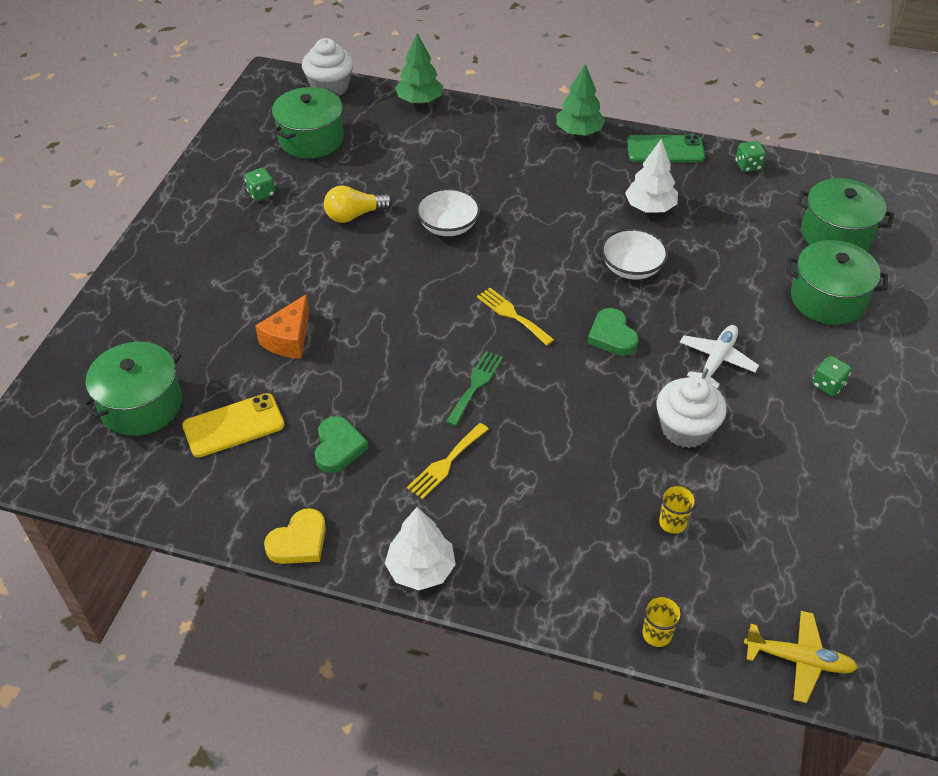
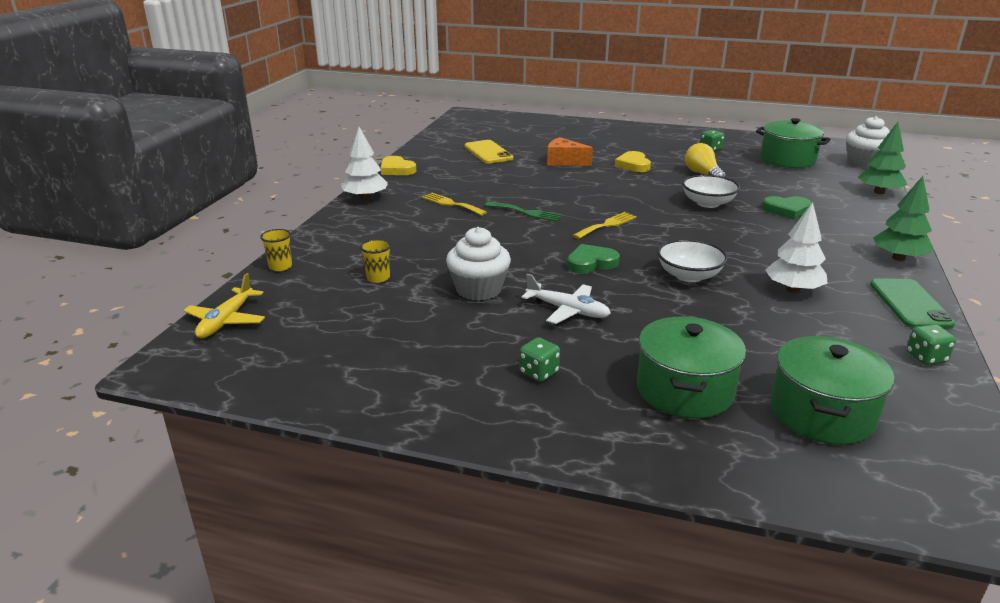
camera: 90 degrees right, 20 degrees down
green pot [82,342,182,436] -> none
green heart [315,416,369,473] -> green heart moved to [762,196,812,219]
none -> yellow heart [615,151,651,172]

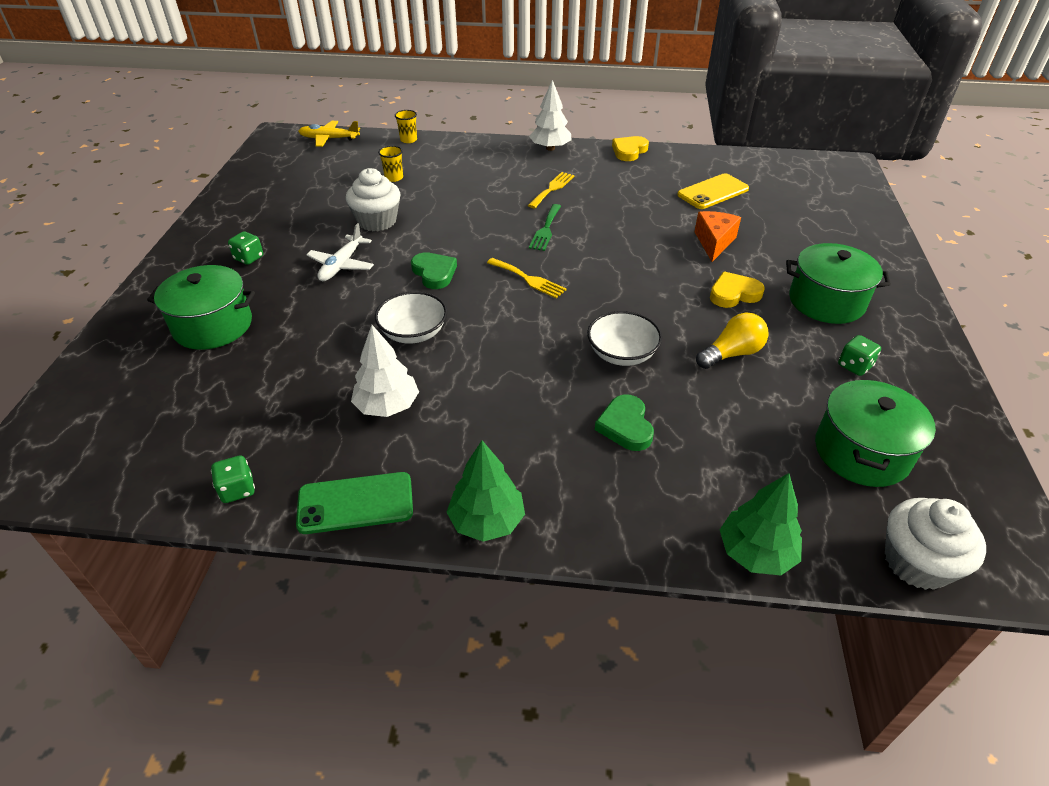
camera: 80 degrees right, 15 degrees up
green pot [771,336,895,445] -> green pot moved to [786,243,891,324]

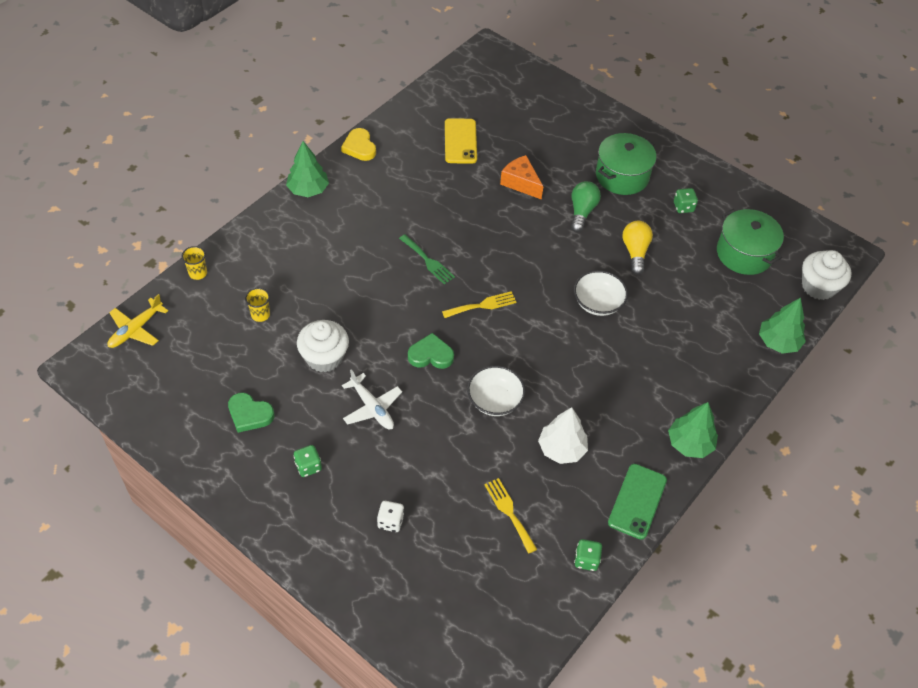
camera: 60 degrees left, 10 degrees up
green pot [147,265,255,350] -> white dice [377,501,404,532]
yellow fork [528,172,575,208] -> yellow fork moved to [484,478,537,554]
white tree [529,80,572,151] -> green tree [286,141,329,197]
green heart [595,395,654,451] -> green heart moved to [228,392,274,433]
yellow heart [710,271,765,308] -> green light bulb [571,181,601,232]

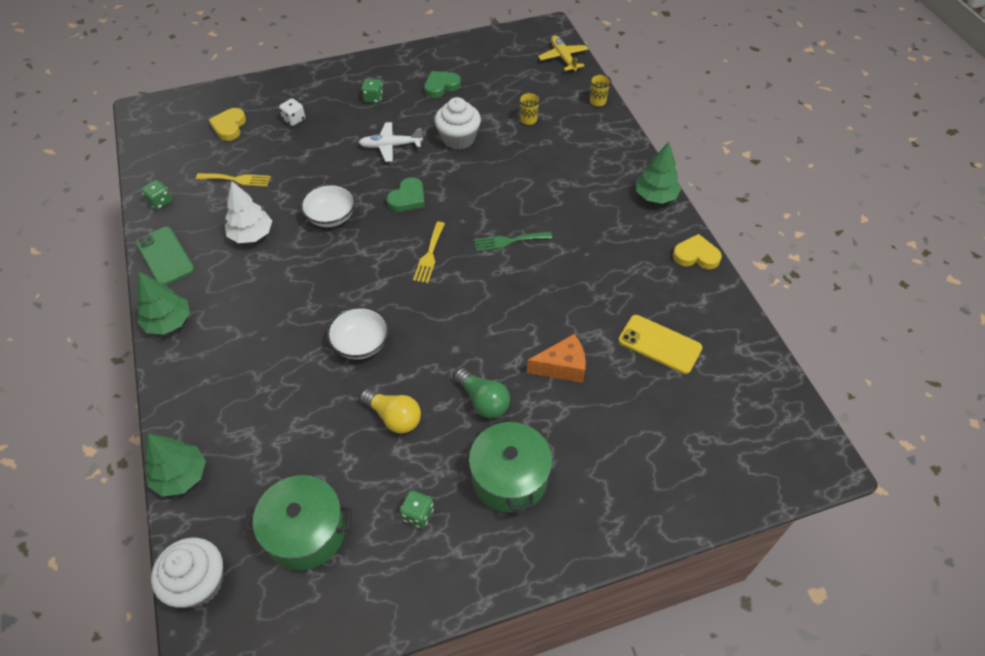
camera: 125 degrees right, 0 degrees up
none -> yellow heart [209,108,246,141]

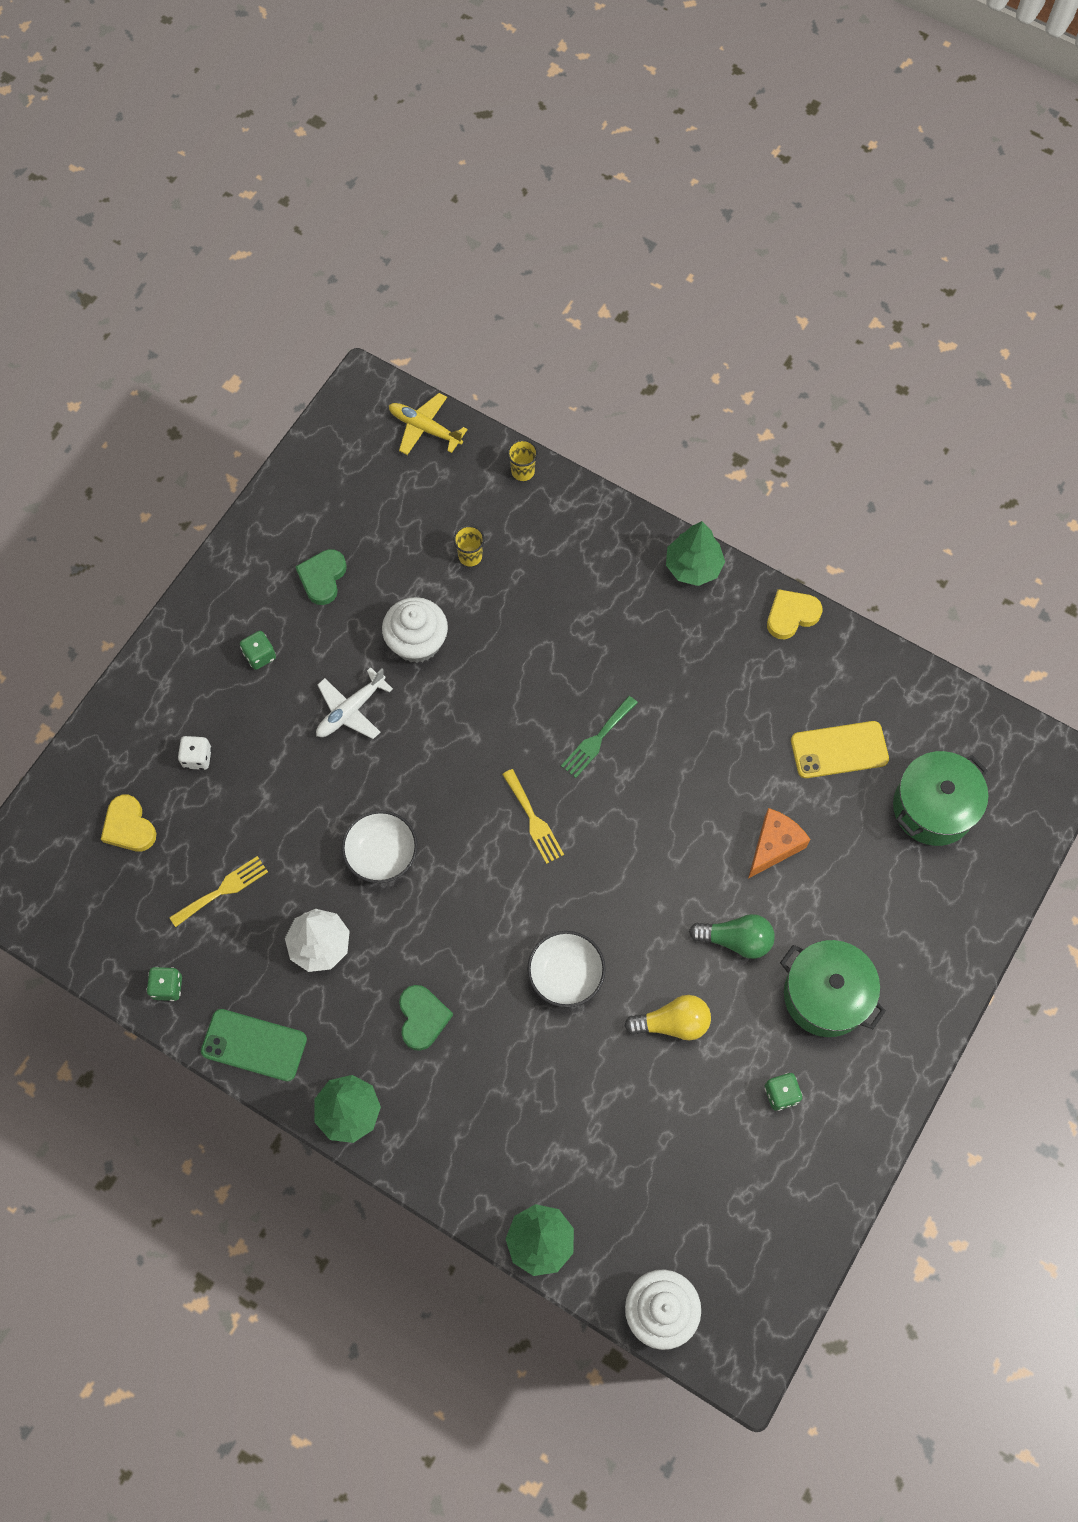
camera: 40 degrees left, 15 degrees up
green pot [244,475,352,571] -> green pot moved to [893,751,988,846]
green heart [387,177,425,212] -> green heart moved to [399,985,453,1051]

